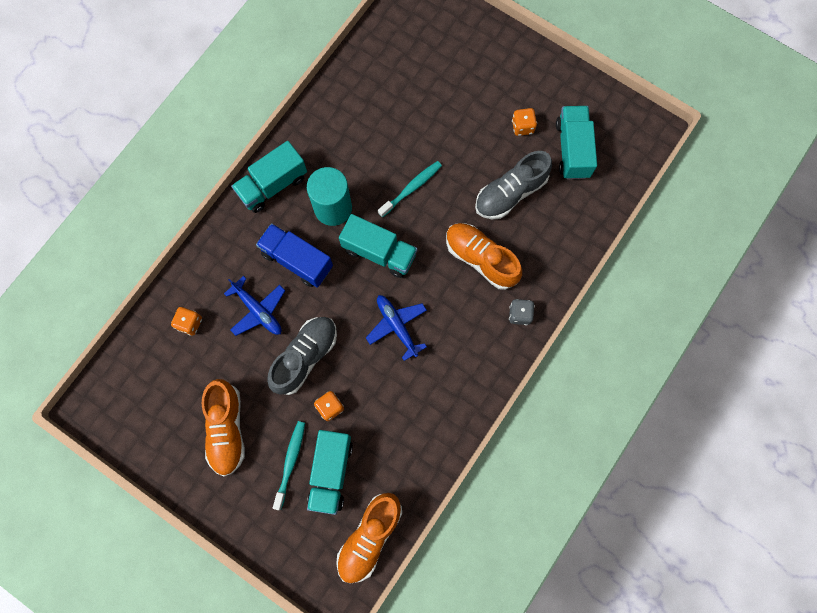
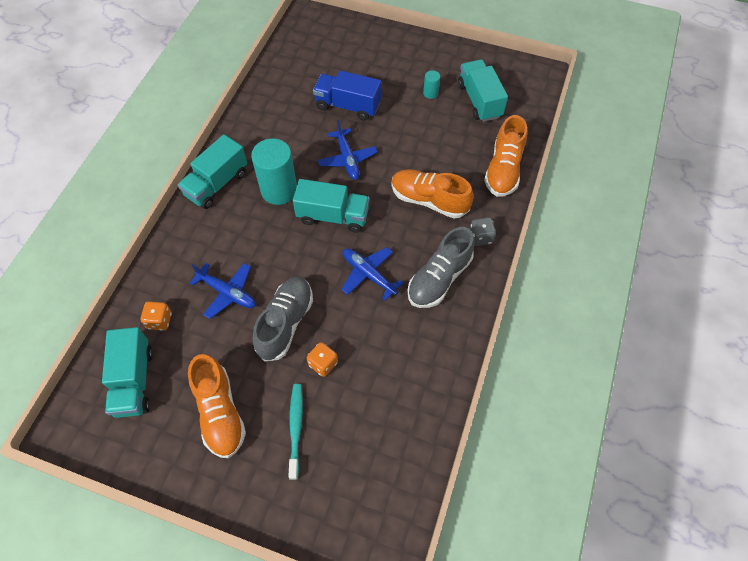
camera: 15 degrees left, 15 degrees down
blue truck [256,223,333,288] -> blue truck moved to [313,70,381,121]
turquoise truck [307,430,353,515] -> turquoise truck moved to [102,327,153,418]
orange shoe [336,493,402,583] -> orange shoe moved to [484,115,527,197]
turquoise toothbrush [378,161,442,217] -> blue plane [318,120,378,180]
grey shoe [475,151,552,219] -> grey shoe moved to [408,227,474,308]
orange dice [512,108,537,136] -> turquoise cylinder [423,70,440,99]

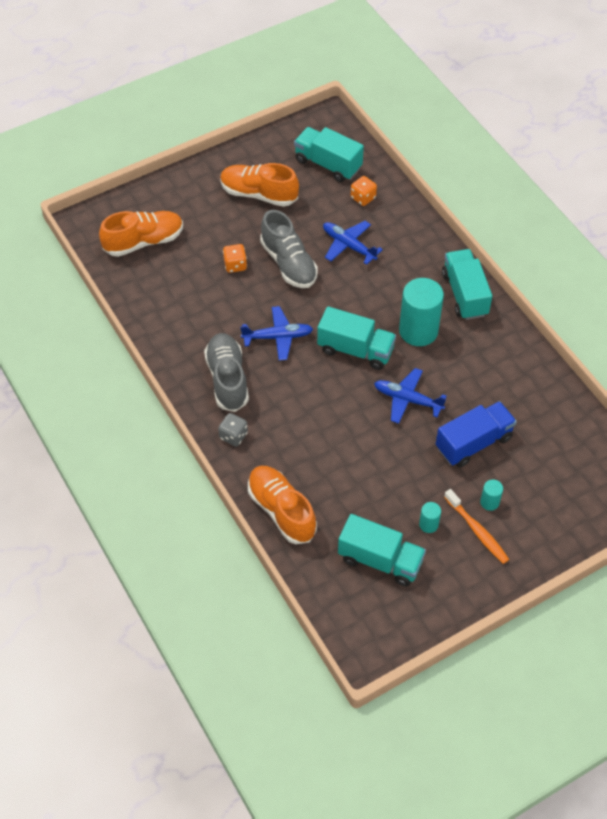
camera: 130 degrees right, 5 degrees down
blue plane [190,263,256,319] -> blue plane turned 60 degrees clockwise [323,221,383,265]
turquoise toothbrush [288,384,303,480] -> none
turquoise truck [293,179,369,233] -> turquoise truck turned 120 degrees counterclockwise [317,306,396,370]
orange shoe [391,169,474,218] -> orange shoe moved to [99,211,183,257]
none -> orange toothbrush [444,489,509,564]
none -> turquoise cylinder [480,479,503,511]

